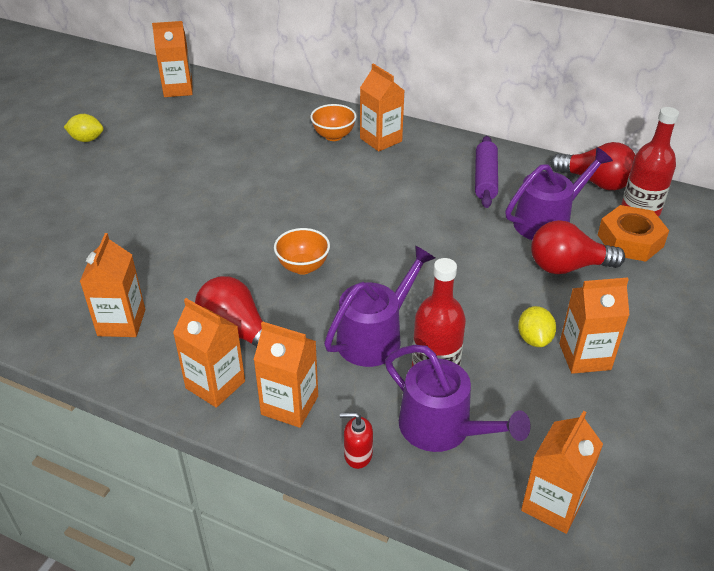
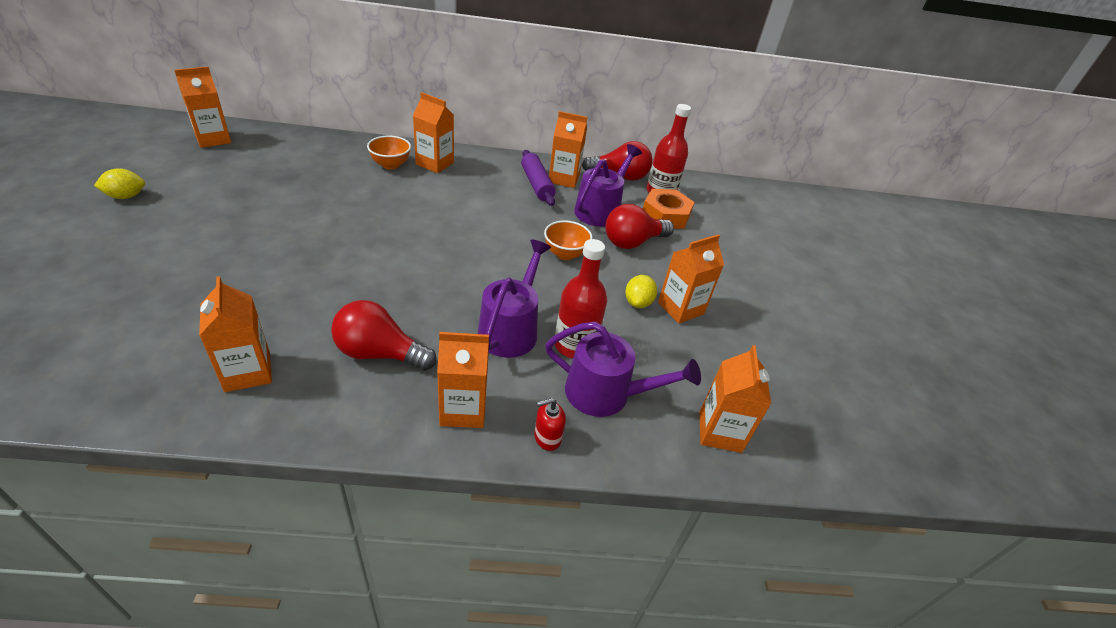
camera: 30 degrees left, 0 degrees up
orange carton [173,298,245,408] -> orange carton moved to [549,111,587,188]
orange bowl [274,228,330,275] -> orange bowl moved to [544,220,593,260]
yellow lemon [518,306,556,347] -> yellow lemon turned 45 degrees clockwise [625,275,657,308]

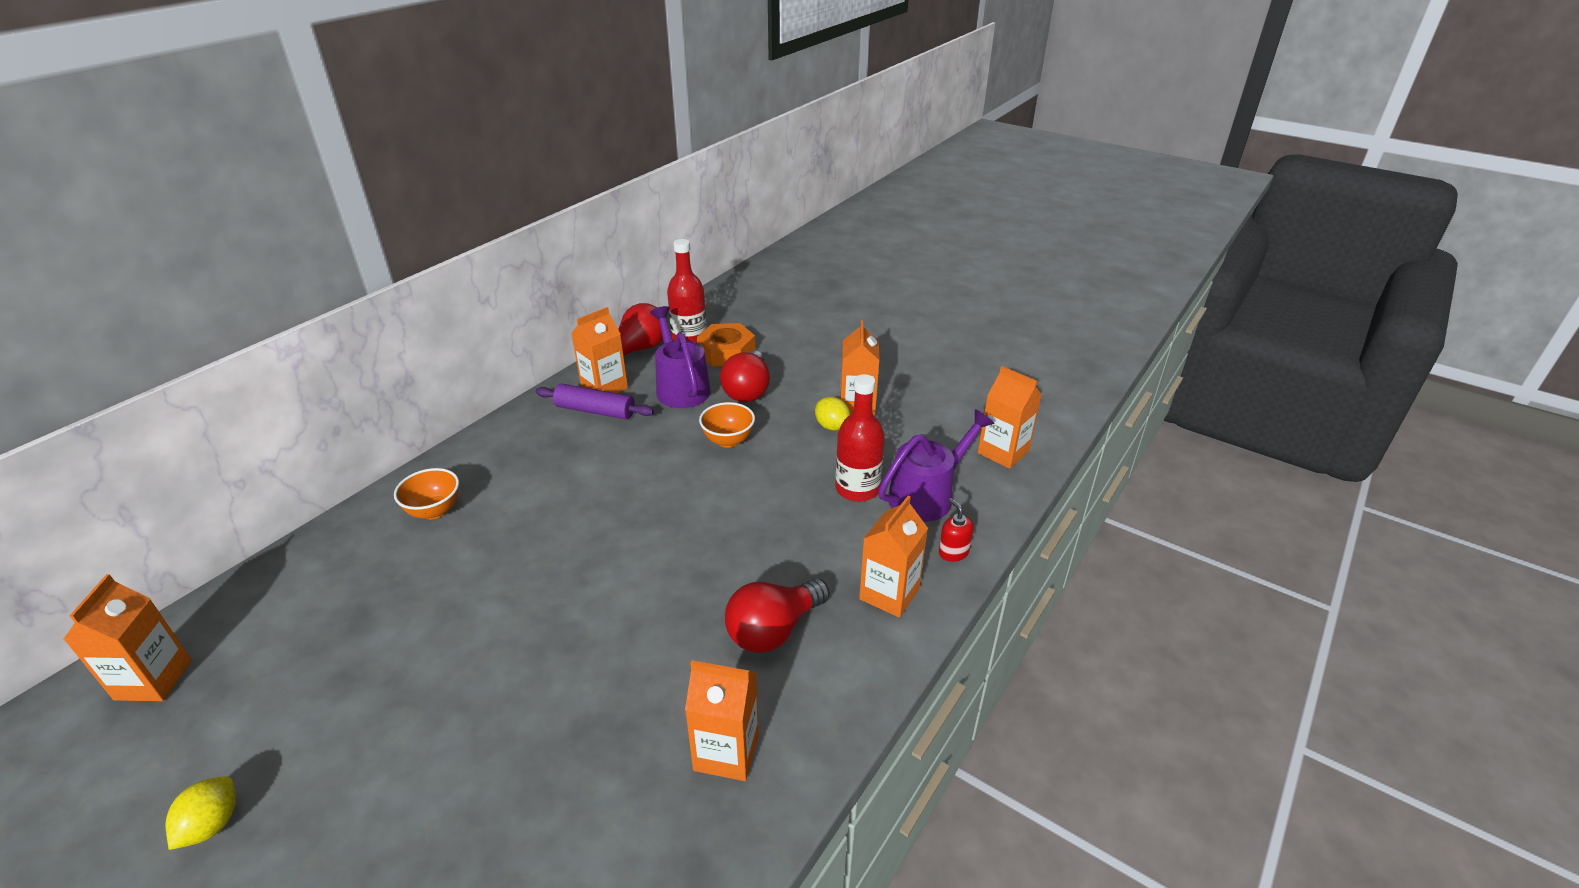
camera: 50 degrees left, 5 degrees down
orange carton [413,92,454,173] -> none
purple watering can [478,240,551,358] -> none
red soap dispenser [534,398,566,451] -> red soap dispenser turned 135 degrees clockwise [939,498,974,562]

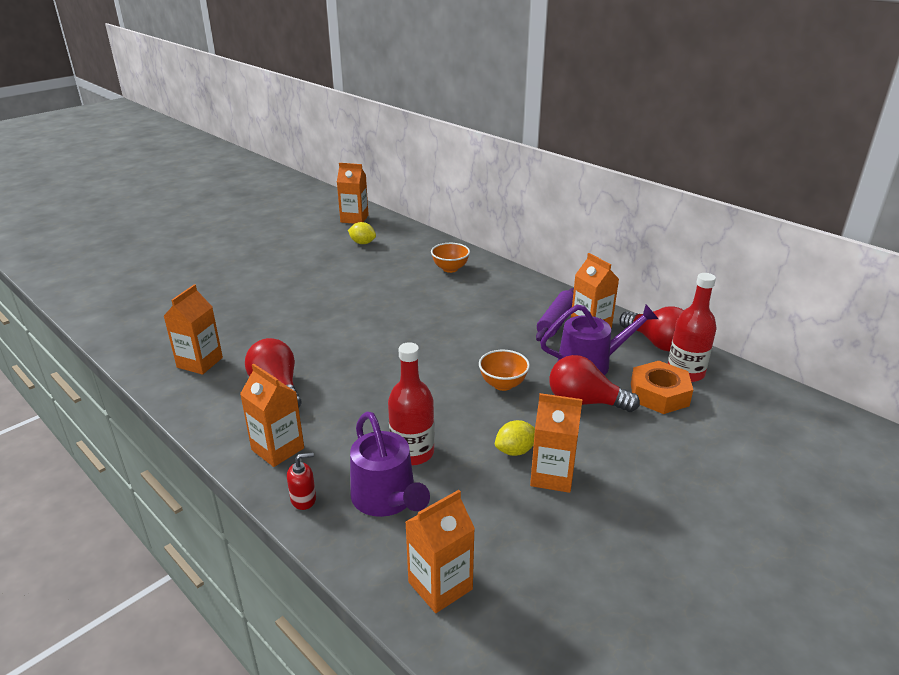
camera: 100 degrees right, 5 degrees down
yellow lemon [166,776,236,850] -> yellow lemon moved to [348,222,376,244]

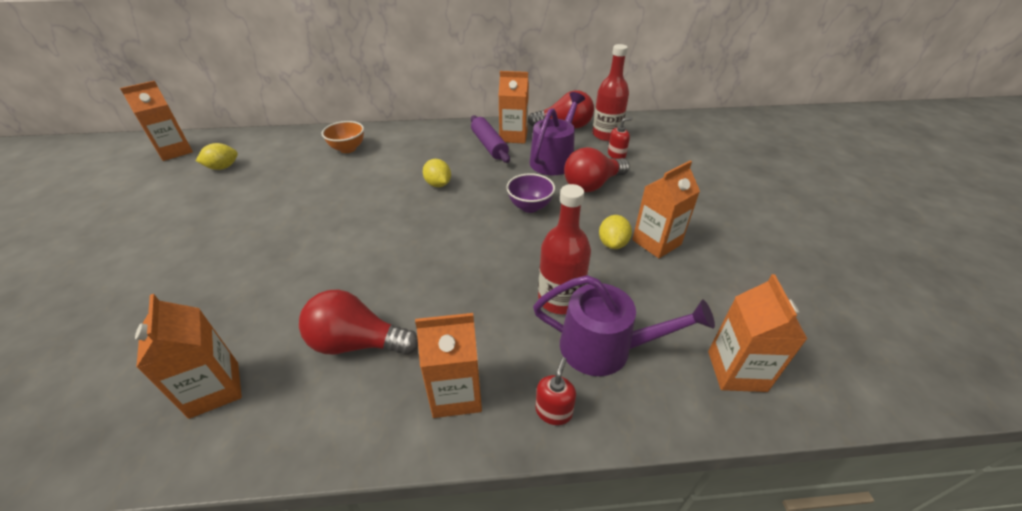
camera: 50 degrees left, 10 degrees up
orange bowl [479,350,530,391] -> purple bowl [506,173,555,213]
orange nut [631,361,693,414] -> red soap dispenser [608,117,633,159]
none -> yellow lemon [423,159,451,187]

